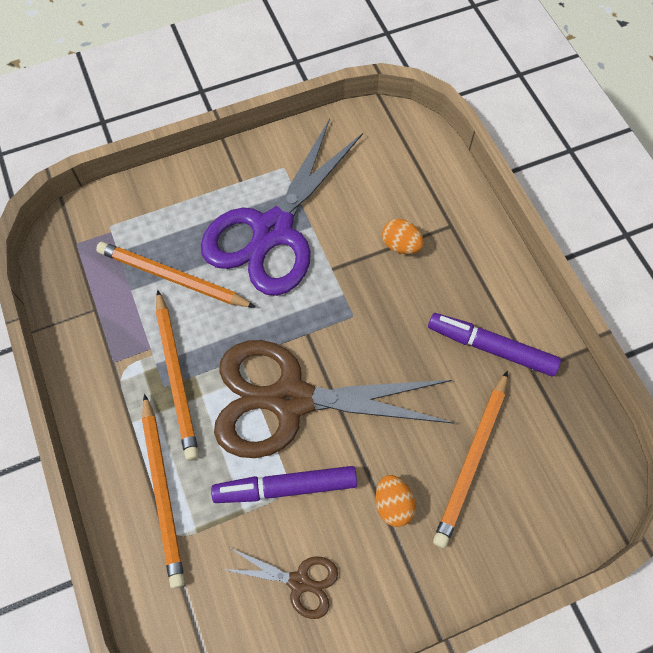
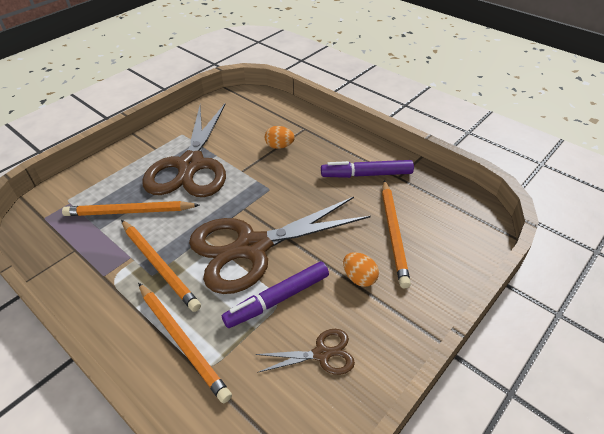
camera: 25 degrees left, 20 degrees down
purple scissors [201,119,363,296] -> brown scissors [142,104,226,197]

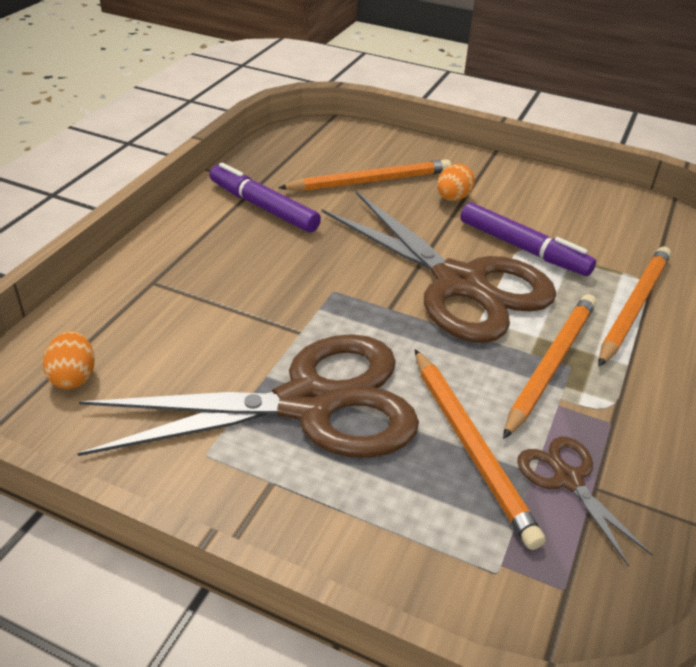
camera: 110 degrees left, 5 degrees down
brown scissors [255,329,355,375] -> brown scissors moved to [517,437,653,567]
orange egg [265,126,295,149] -> orange egg moved to [43,331,95,389]
purple marker [321,160,414,178] -> purple marker turned 150 degrees clockwise [209,163,321,233]

